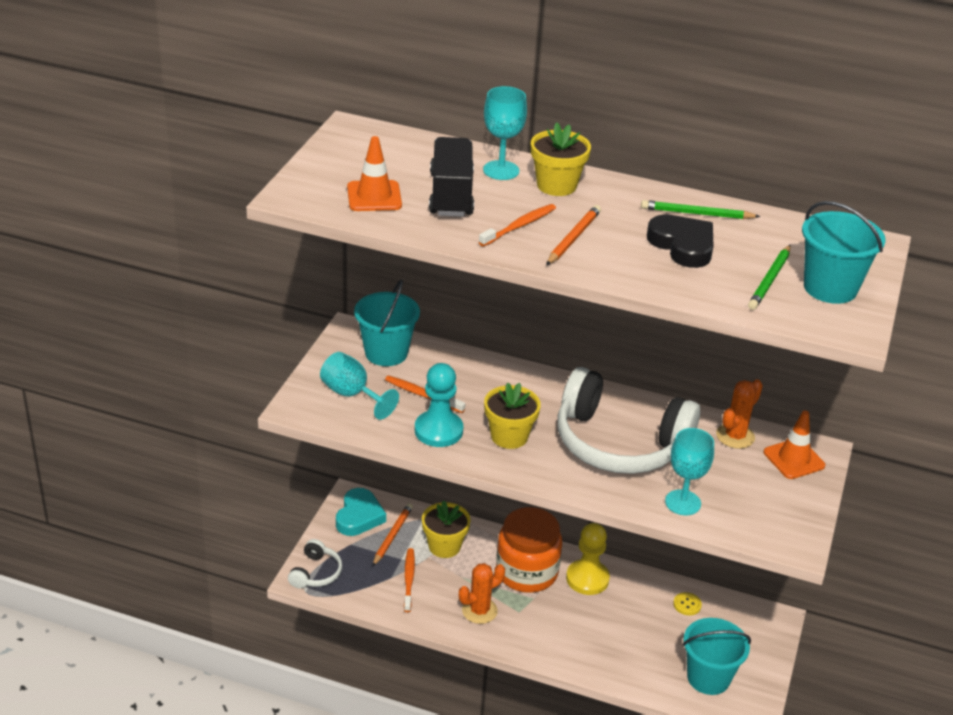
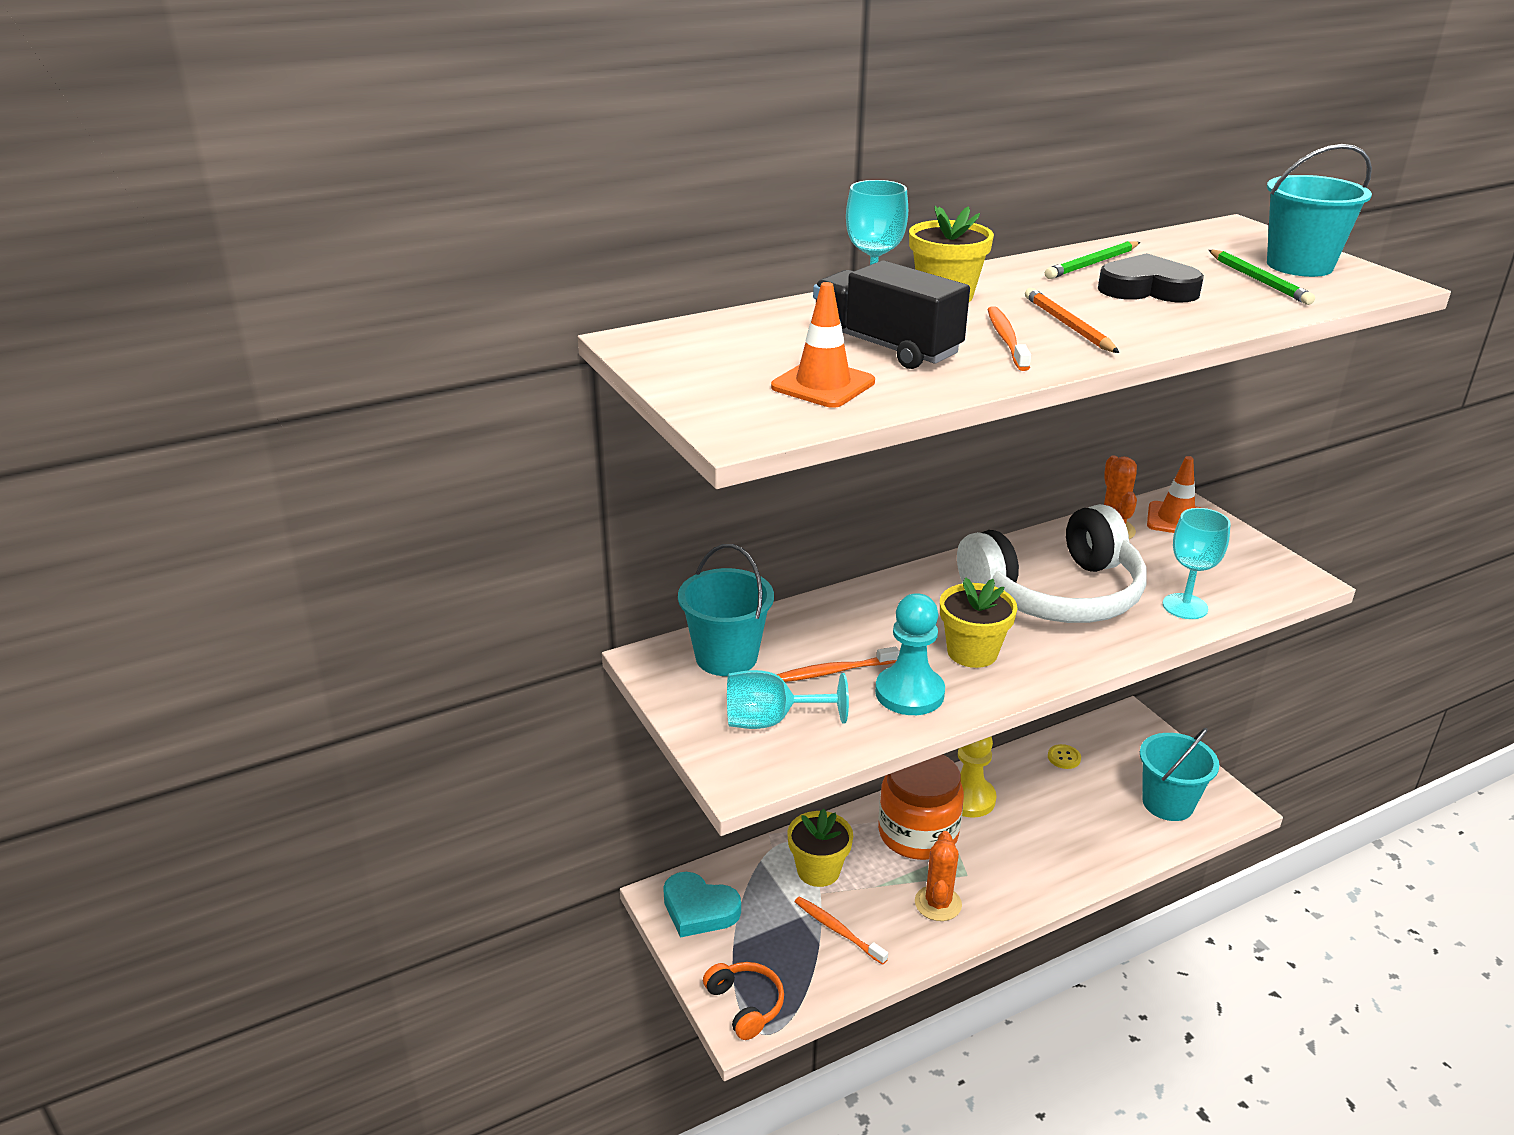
camera: 45 degrees left, 5 degrees down
white headphones [288,539,342,589] -> orange headphones [703,962,784,1040]
turquoise heart [336,488,386,536] -> turquoise heart turned 150 degrees clockwise [663,872,741,938]
orange pencil [373,503,413,566] -> none

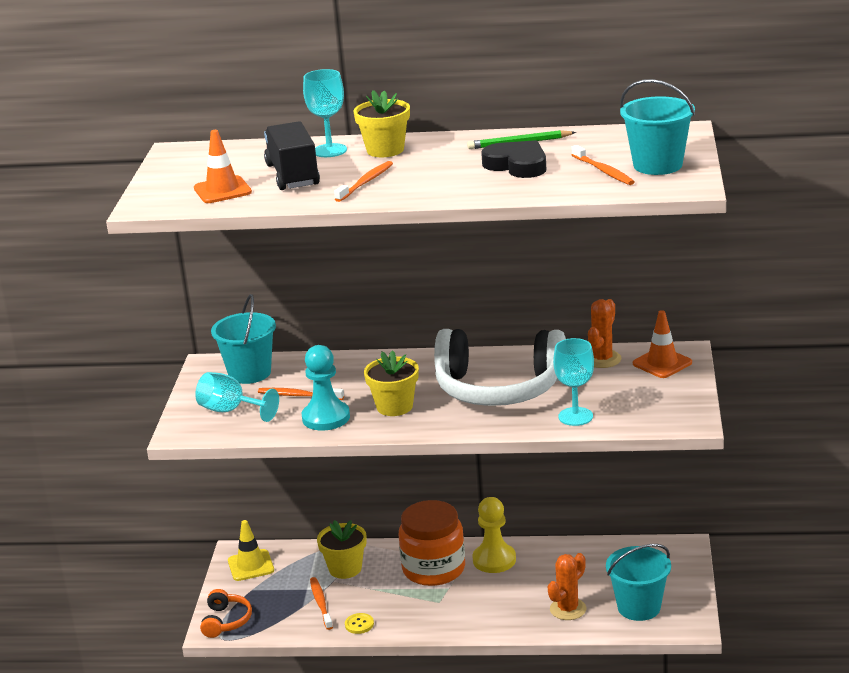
camera: 35 degrees right, 5 degrees down
turquoise heart [663,872,741,938] -> yellow traffic cone [228,520,274,581]
orange cactus [915,831,962,921] -> orange cactus moved to [548,553,586,620]
orange pencil [1025,288,1119,353] -> none
yellow button [1048,744,1081,769] -> yellow button moved to [345,613,374,634]
green pencil [1209,250,1315,305] -> orange toothbrush [572,145,635,185]

